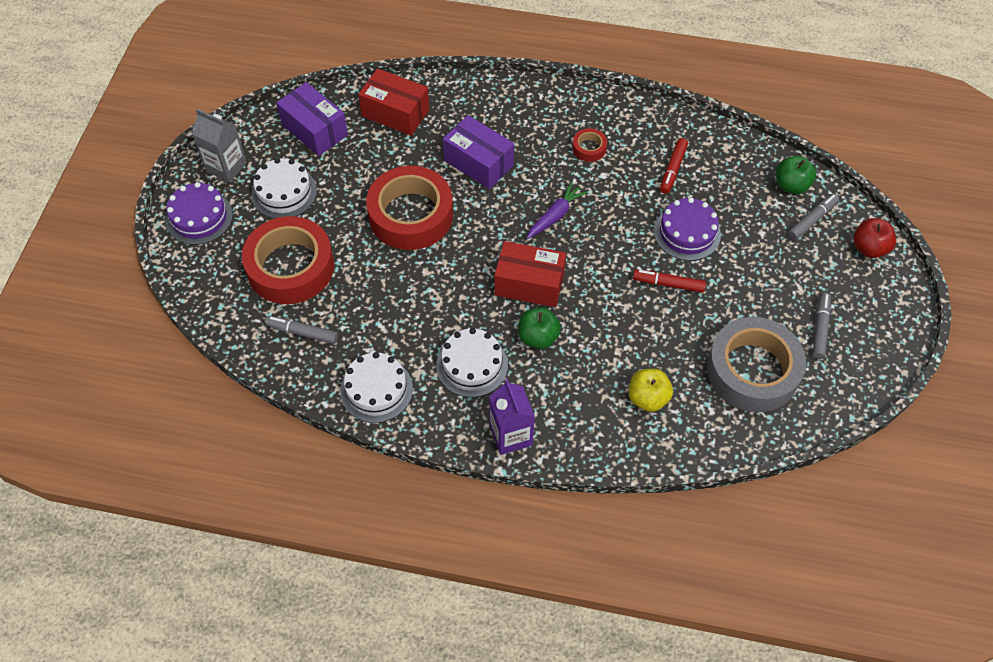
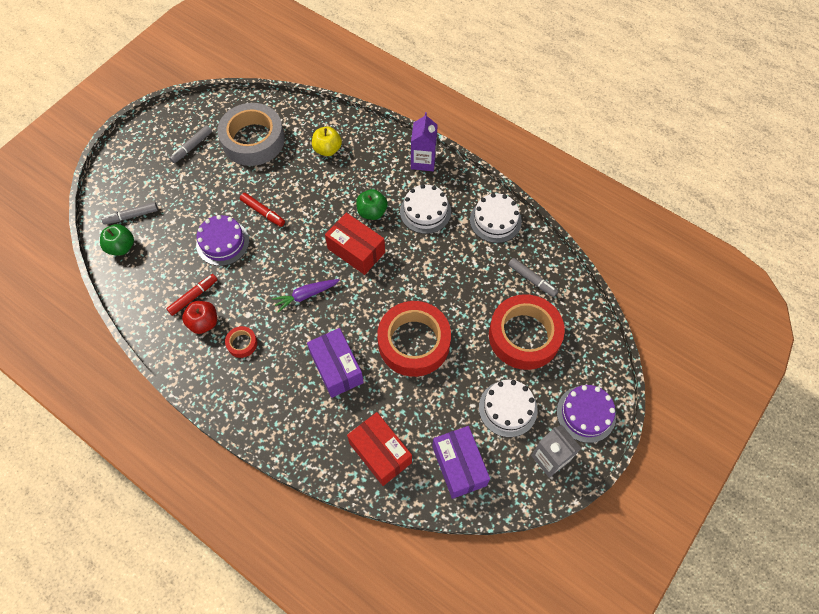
camera: 155 degrees left, 5 degrees up
red apple [853,218,896,258] -> red apple moved to [182,301,217,334]

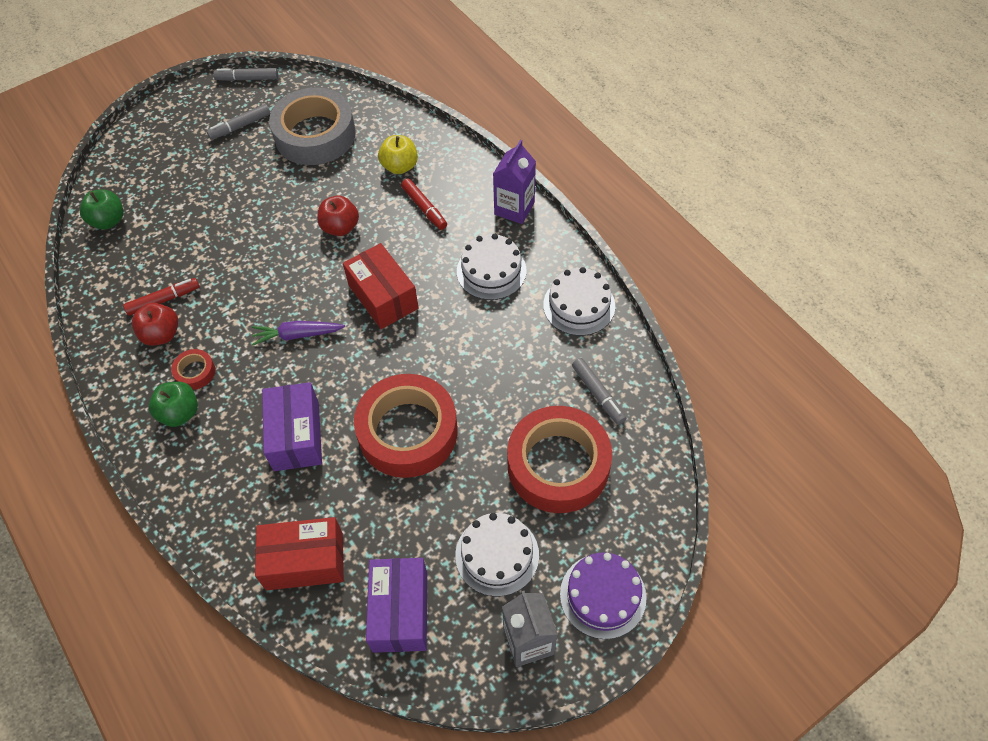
camera: 20 degrees right, 5 degrees down
grey marker [101,202,158,225] -> grey marker moved to [213,68,278,81]
purple cake [196,215,249,266] -> none
red marker [240,193,285,227] -> red marker moved to [401,179,447,230]
red box [347,412,412,486] -> red box turned 75 degrees counterclockwise [255,517,344,590]
green apple [356,189,388,220] -> green apple moved to [149,382,198,427]
none -> red apple [317,196,359,236]

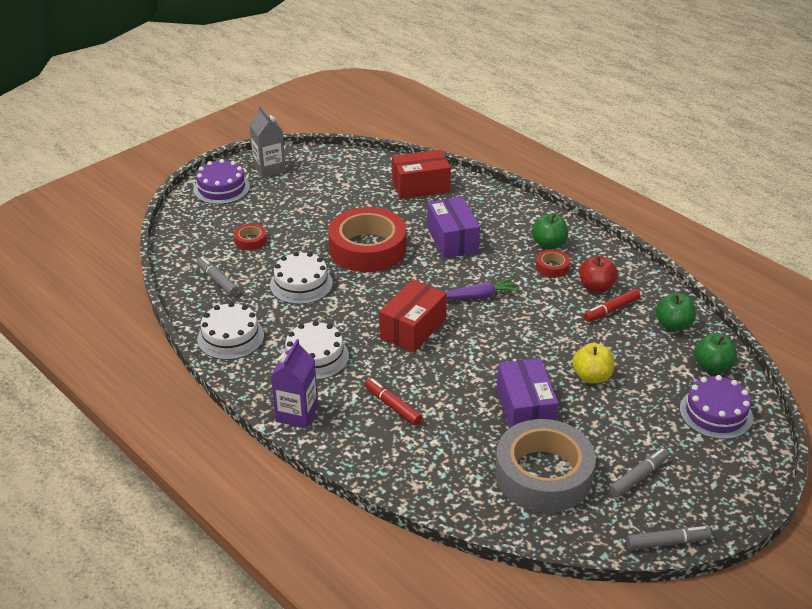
camera: 170 degrees right, 20 degrees down
red apple [317,196,359,236] -> none
red box [343,243,419,329] -> red box turned 75 degrees clockwise [379,280,447,353]
purple box [366,558,427,653] -> purple box moved to [497,358,558,429]
yellow apple [378,135,418,174] -> yellow apple moved to [572,343,615,384]
white cake [455,513,539,597] -> white cake moved to [270,252,333,304]
red tape [507,406,612,513] -> red tape [234,224,267,251], size x0.42
none -> green apple [655,293,696,331]
none -> purple cake [680,375,753,439]

